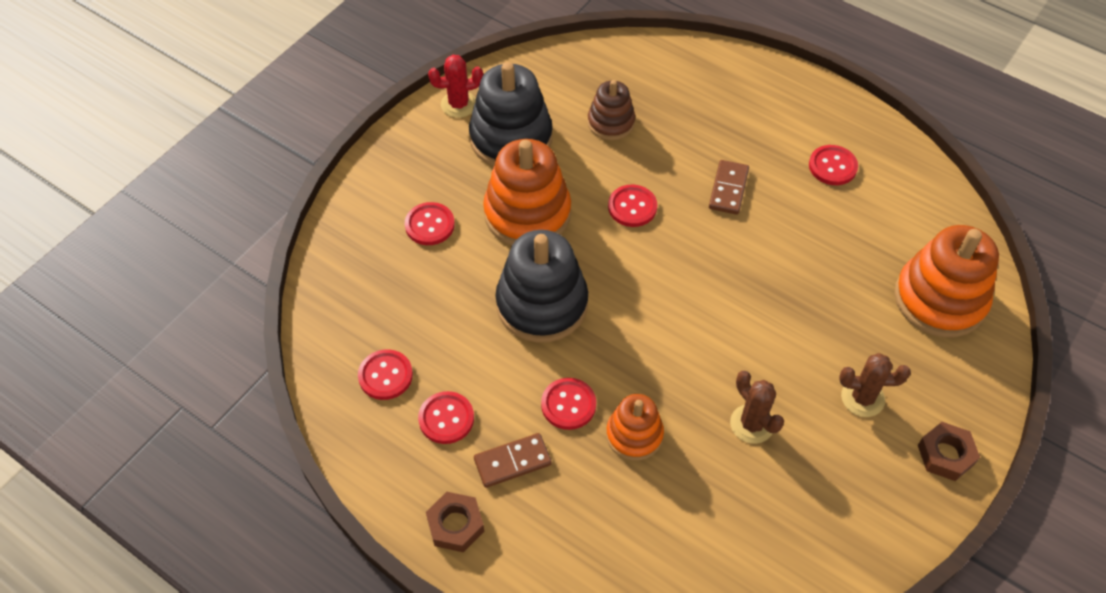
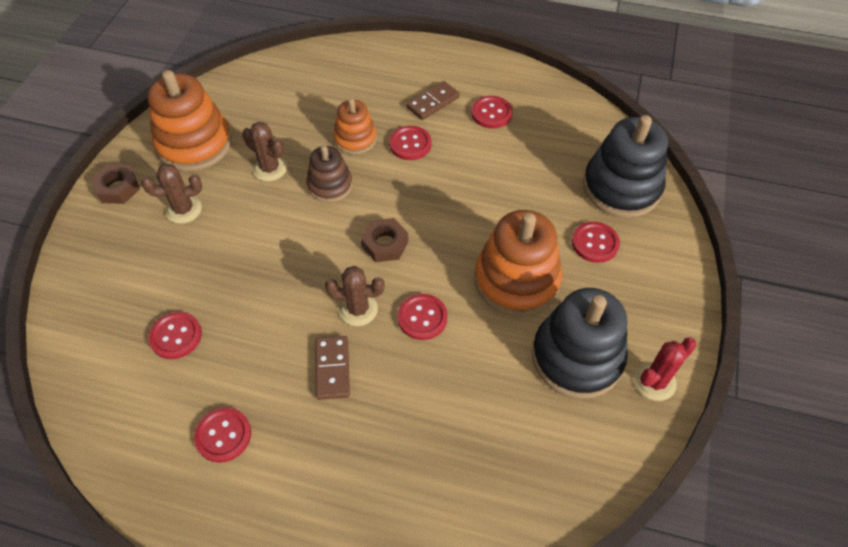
camera: 160 degrees right, 0 degrees up
red button [358,349,413,400] -> red button moved to [148,312,202,359]
brown nut [426,492,484,552] -> brown nut moved to [361,218,408,262]
black stacking toy [496,230,588,343] -> black stacking toy moved to [583,115,668,218]
brown stacking toy [588,80,635,140] -> brown stacking toy moved to [307,146,353,203]
orange stacking toy [894,225,999,337] -> orange stacking toy moved to [147,70,232,172]
none -> brown cactus [325,266,385,326]

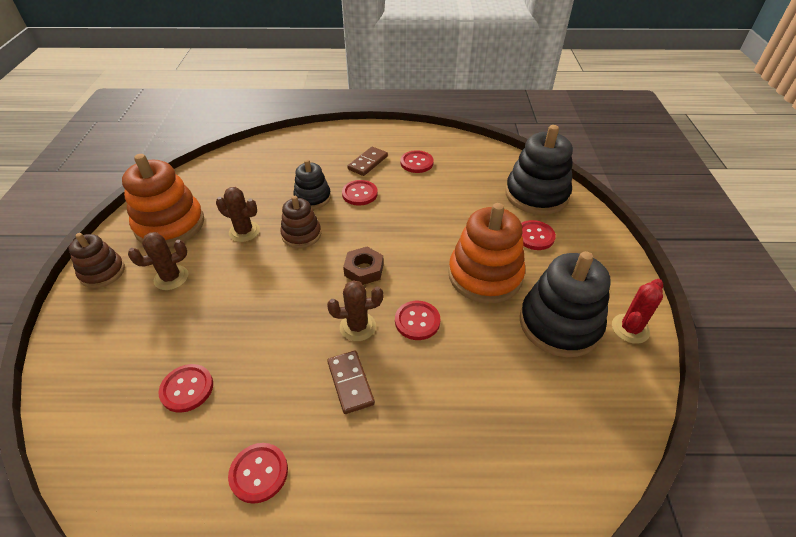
camera: 15 degrees left, 10 degrees down
brown nut [91,164,140,204] -> brown stacking toy [69,233,125,288]
orange stacking toy [333,98,377,155] -> black stacking toy [293,159,331,209]

